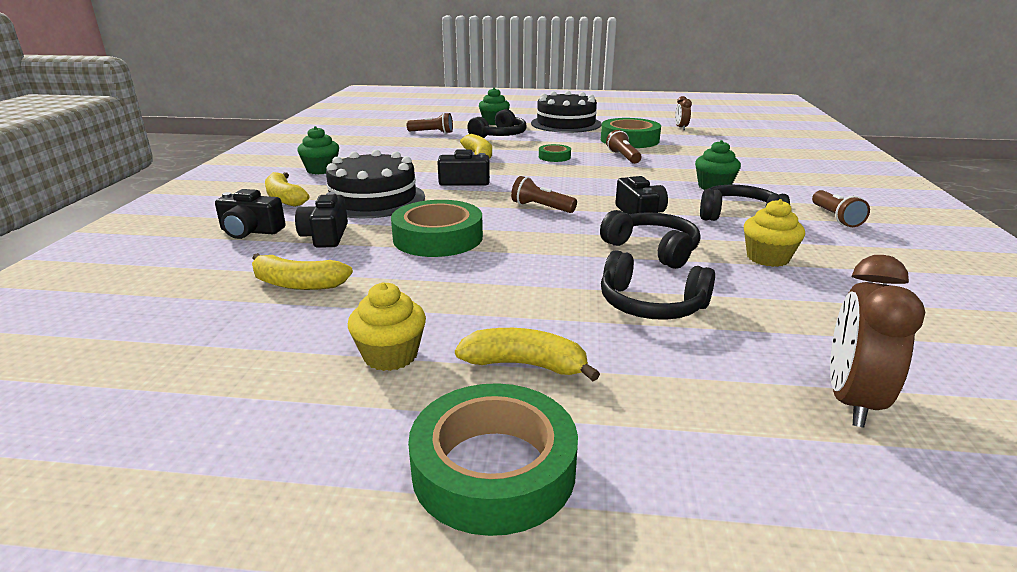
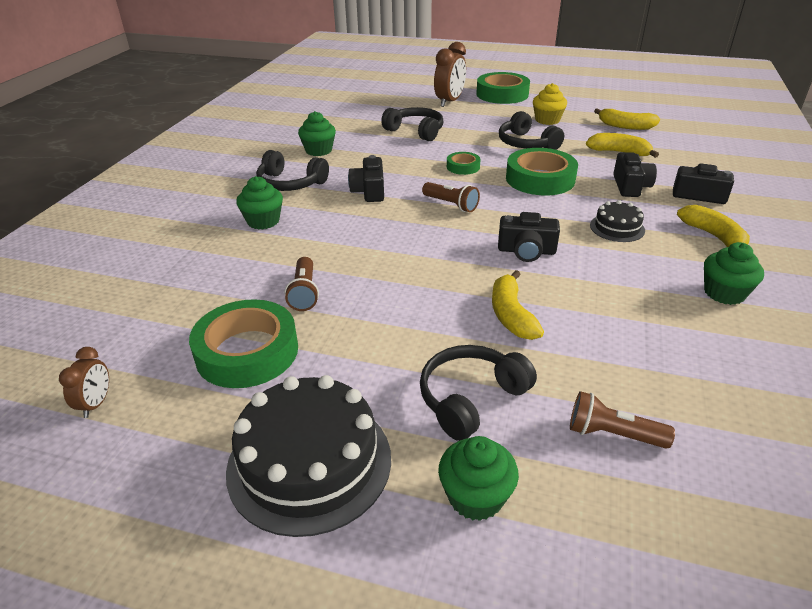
camera: 170 degrees left, 10 degrees up
black cake [326,150,425,218] -> black cake [590,200,645,242], size x0.51
yellow banana [455,328,600,381] -> yellow banana moved to [594,108,660,130]
green tape [539,144,571,162] -> green tape moved to [447,152,480,175]
black headphones [600,210,700,269] -> black headphones moved to [499,111,564,150]
yellow cupcake [743,199,805,267] -> green cupcake [298,111,336,156]
brown flashlight [812,190,870,227] -> none
brown clock [830,255,925,428] -> brown clock moved to [434,42,466,107]

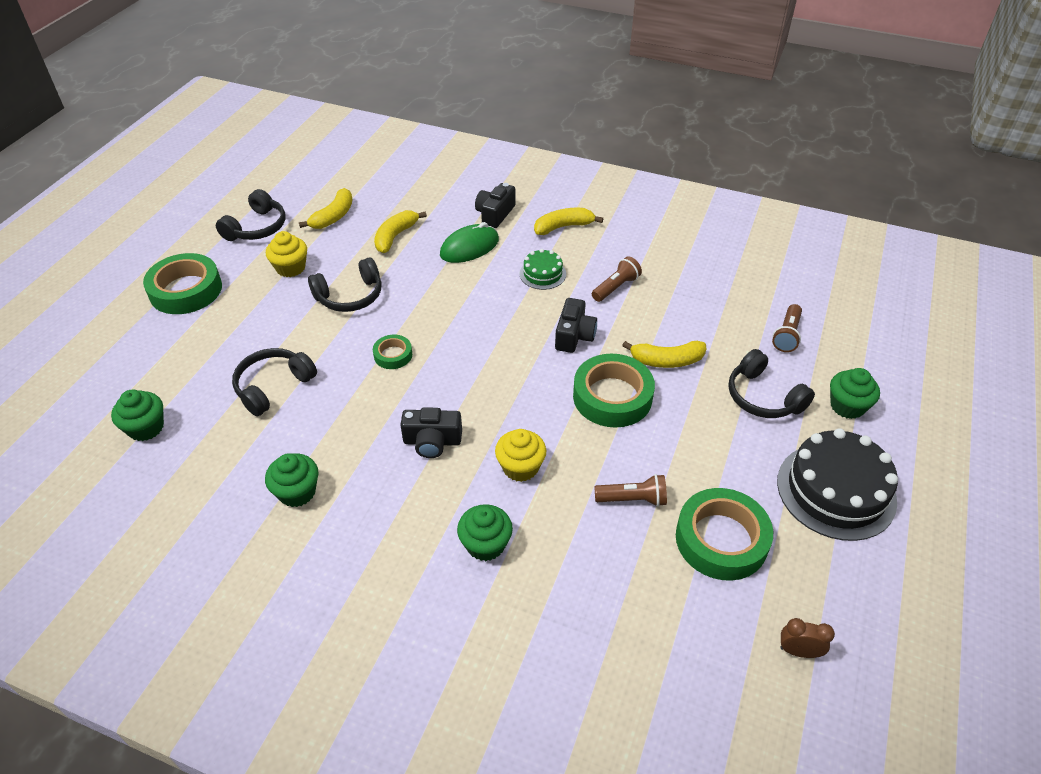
camera: 85 degrees left, 10 degrees up
black headphones [256,150,329,191] -> black headphones moved to [216,189,285,241]
brown flashlight [422,182,480,212] -> brown flashlight moved to [592,256,642,302]
brown clock [434,42,466,107] -> none
green tape [506,148,578,195] -> green tape moved to [573,354,655,427]
black cake [590,200,645,242] -> green cake [520,249,566,290]
black camera [613,152,657,197] -> green mouse [440,222,499,263]
green cupcake [704,242,764,305] -> green cupcake moved to [111,390,164,441]
none -> yellow cupcake [495,429,546,482]

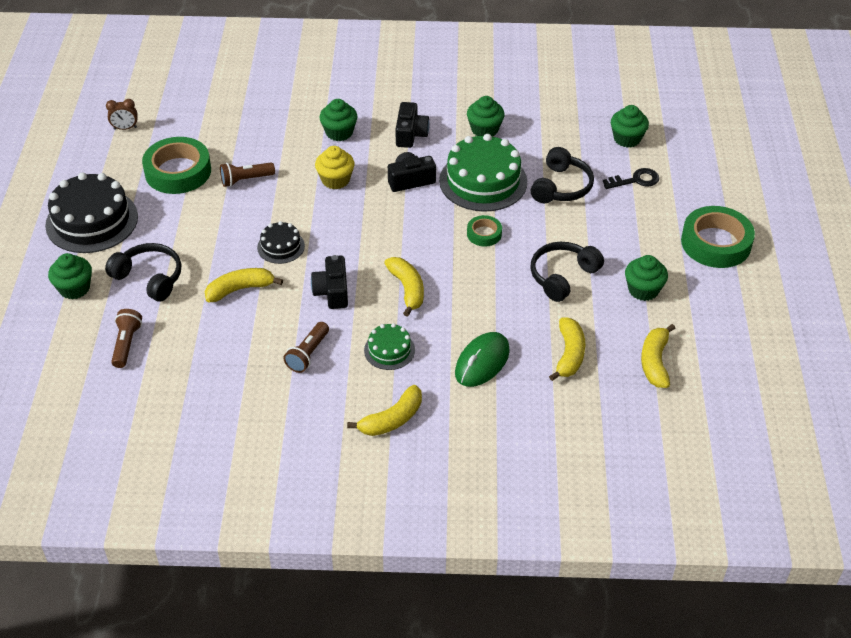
camera: 160 degrees right, 0 degrees up
black headphones [216,189,285,241] -> none
yellow cupcake [266,231,307,277] -> green cupcake [625,255,668,301]
black camera [475,183,515,228] -> black camera moved to [395,102,430,148]
green tape [573,354,655,427] -> black cake [257,221,305,264]
none -> yellow banana [384,257,424,317]
none -> green cake [439,134,527,212]
none -> black key [603,168,659,189]

